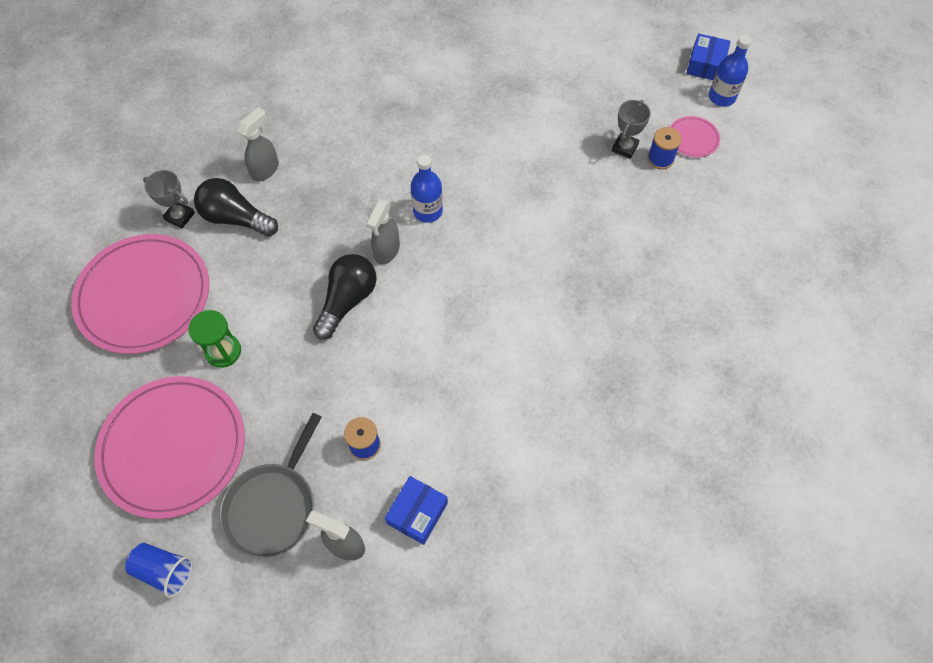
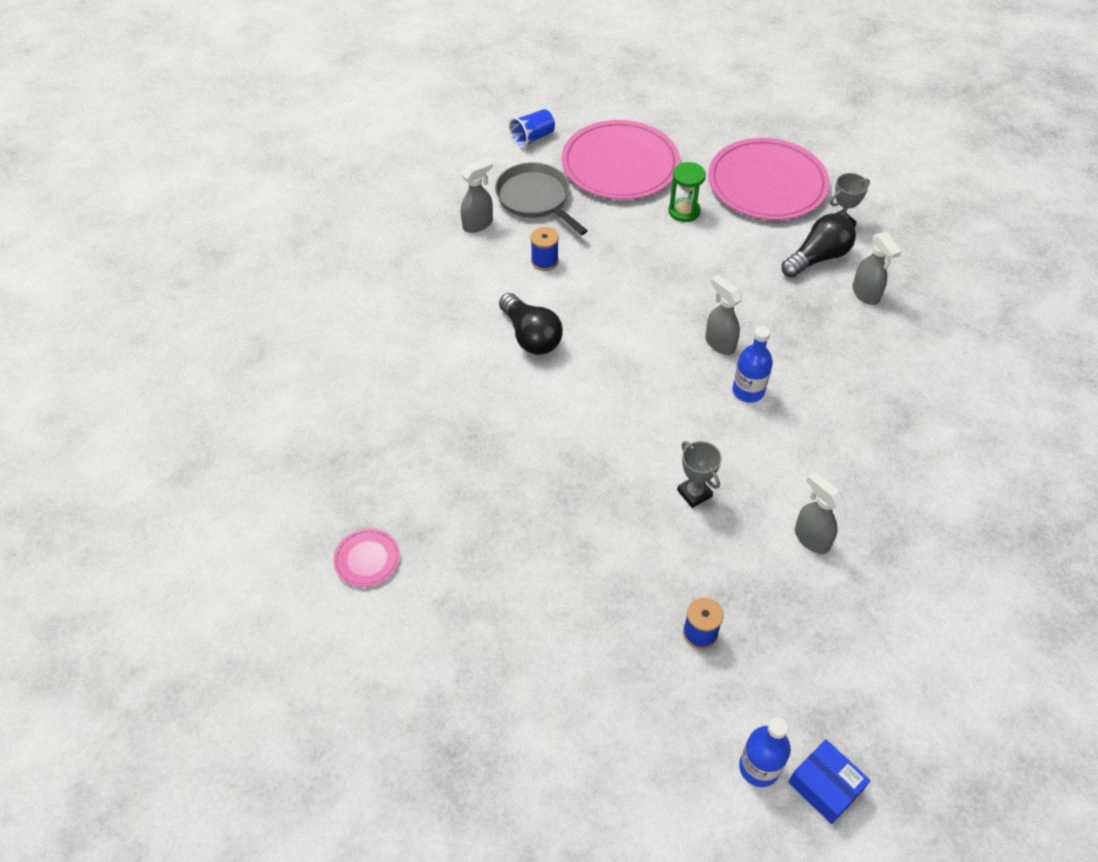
camera: 120 degrees right, 10 degrees down
black light bulb [313,254,377,340] -> black light bulb moved to [499,293,563,355]
blue box [385,476,448,545] -> none
grey trophy [612,100,651,159] -> grey trophy moved to [677,441,722,508]
pink plate [670,116,720,158] -> pink plate moved to [333,528,400,587]
none -> grey spray bottle [795,472,844,554]

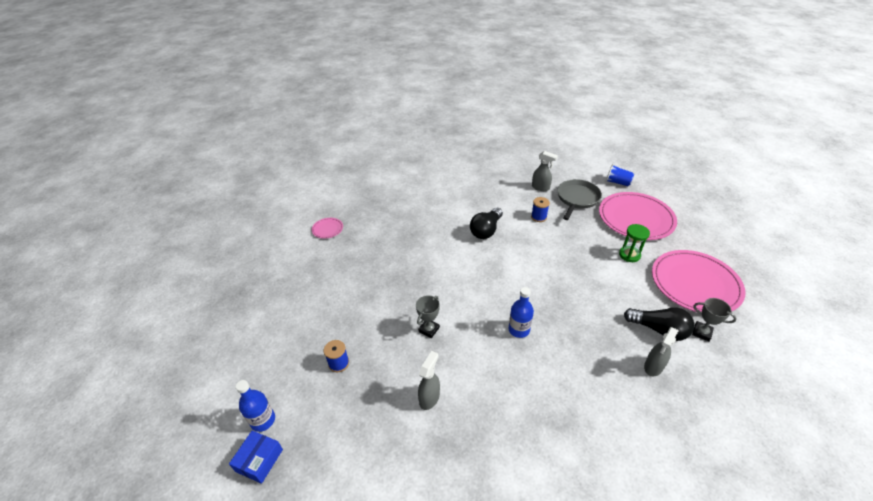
camera: 65 degrees right, 10 degrees down
grey spray bottle [705,275,742,355] -> none

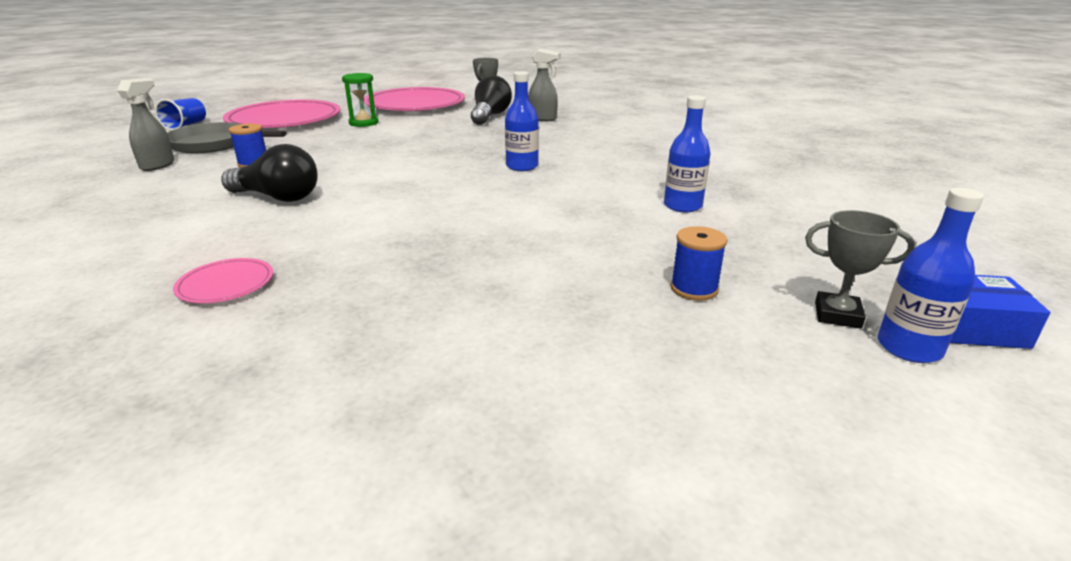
camera: 105 degrees left, 15 degrees down
pink plate [312,218,343,239] -> pink plate moved to [173,258,273,303]
grey trophy [416,295,440,338] -> grey trophy moved to [805,210,915,329]
grey spray bottle [418,351,440,410] -> blue bottle [664,96,710,212]

